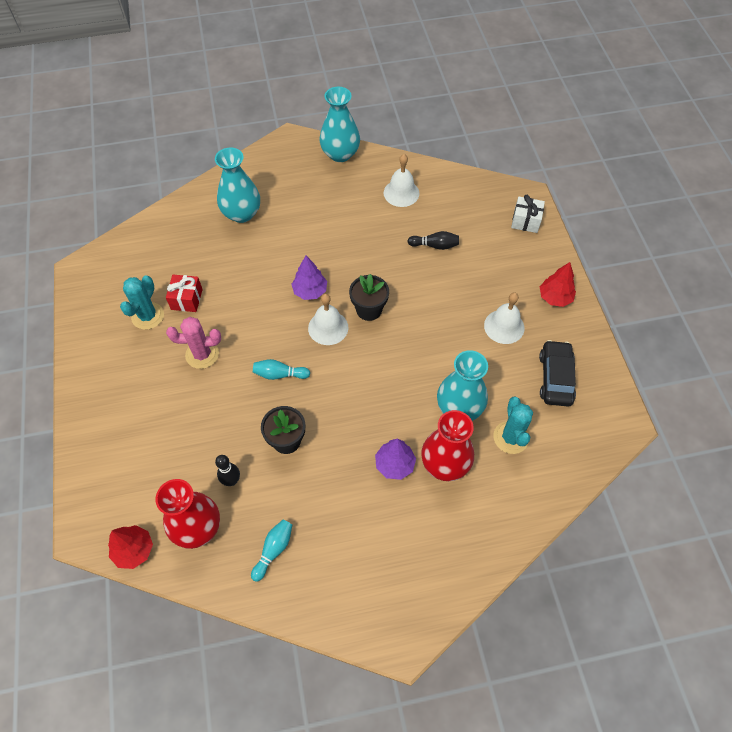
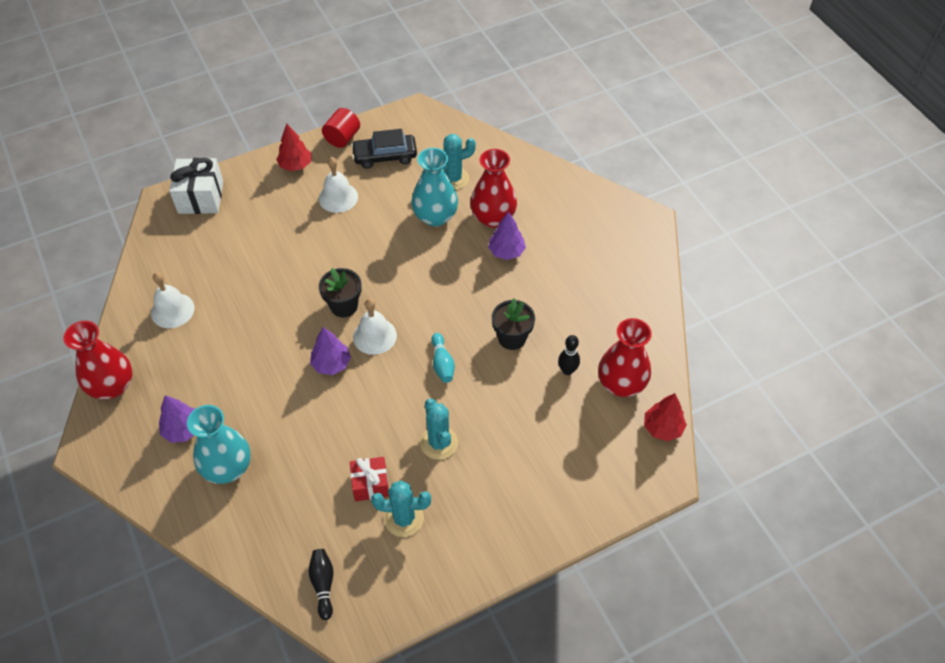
camera: 105 degrees left, 5 degrees down
pink cactus [166,317,221,369] -> turquoise cactus [420,398,458,460]
turquoise bowling pin [251,519,292,582] -> none
turquoise vase [320,87,360,162] -> red vase [63,321,132,399]
black bowling pin [407,231,459,250] -> black bowling pin moved to [308,549,333,620]
white gift [511,195,545,233] -> white gift [169,158,223,214], size x1.54
none -> purple tree [159,395,195,443]
none -> red cylinder [322,108,360,148]

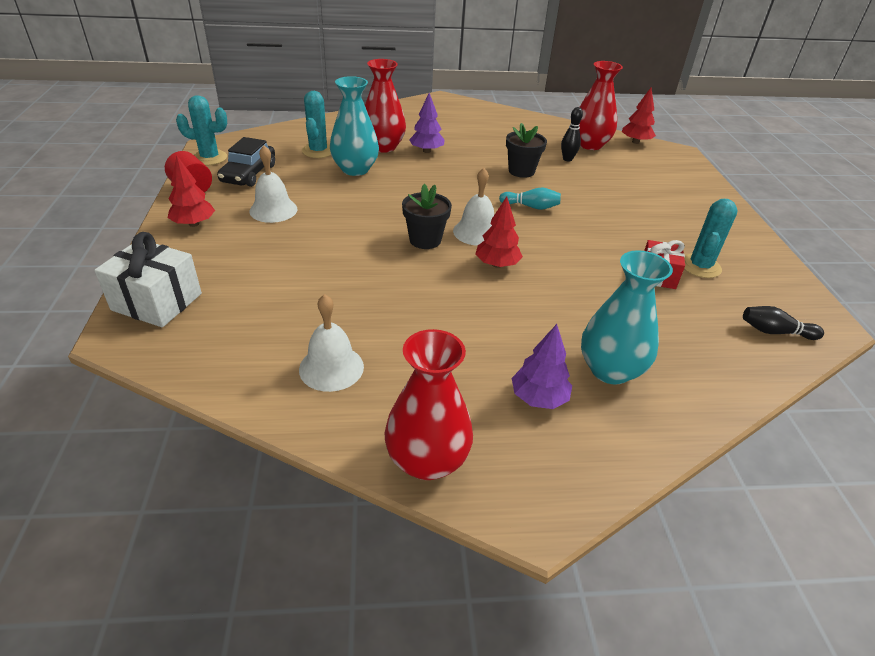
camera: 70 degrees left, 15 degrees down
purple tree [310,327,351,375] -> red tree [476,196,523,268]
turquoise cactus [420,398,458,460] -> turquoise cactus moved to [176,95,227,165]

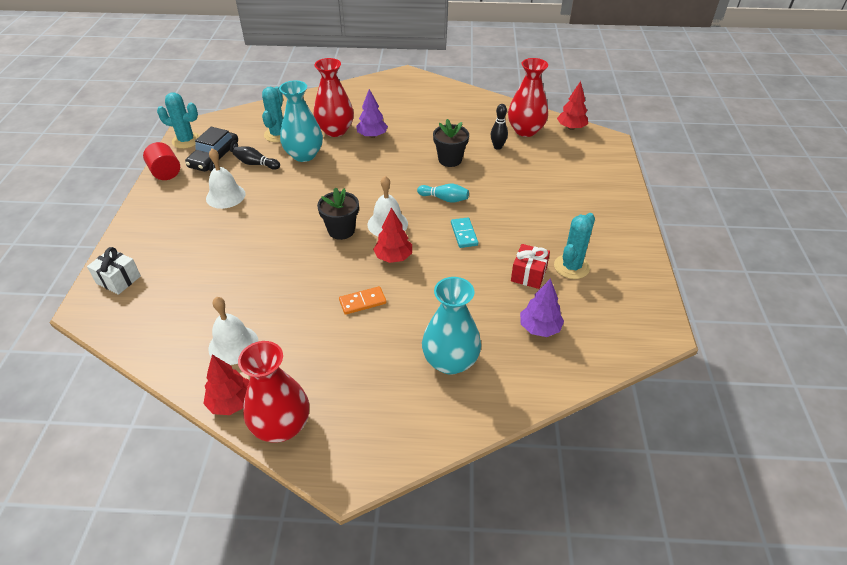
camera: 10 degrees right, 5 degrees up
white gift [94,232,202,327] -> white gift [87,247,141,295], size x0.65
red tree [168,155,215,227] -> red tree moved to [203,354,249,415]
purple tree [512,324,572,409] -> purple tree moved to [520,279,564,337]
black bowling pin [743,306,824,340] -> black bowling pin moved to [233,146,280,170]
none -> orange domino [339,286,387,315]
none -> turquoise domino [451,217,478,248]

